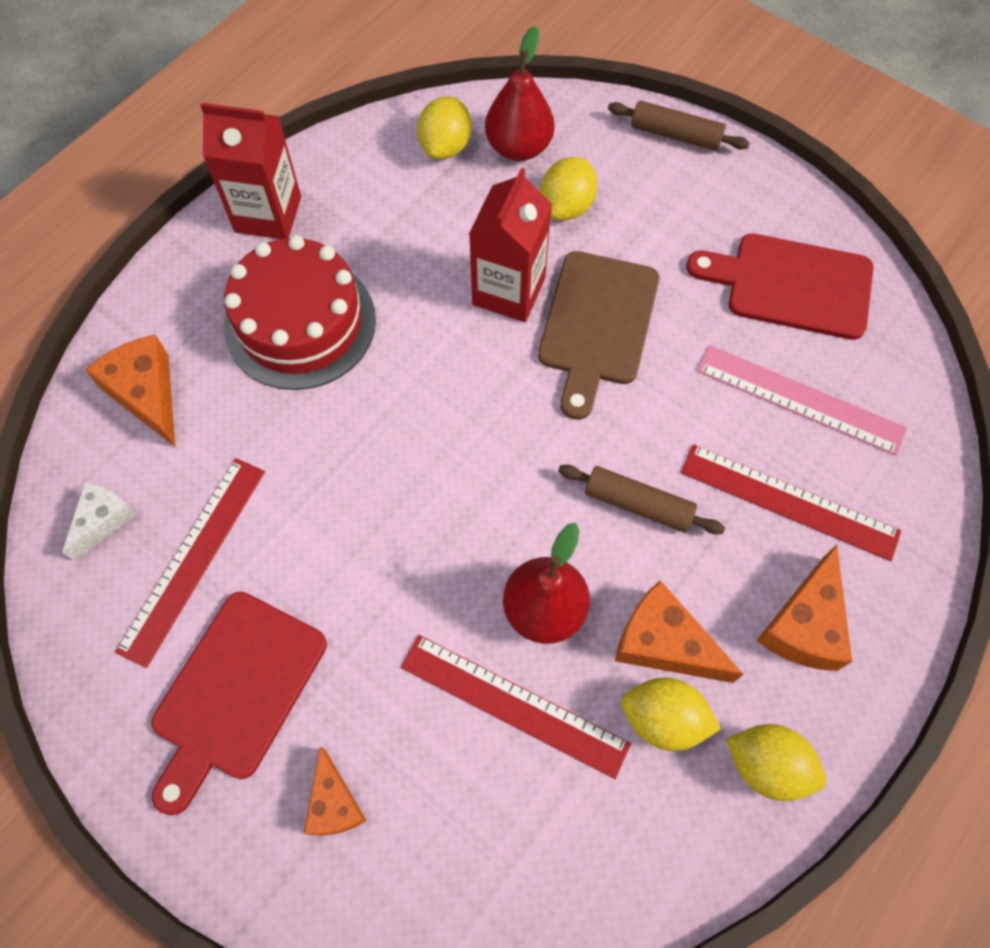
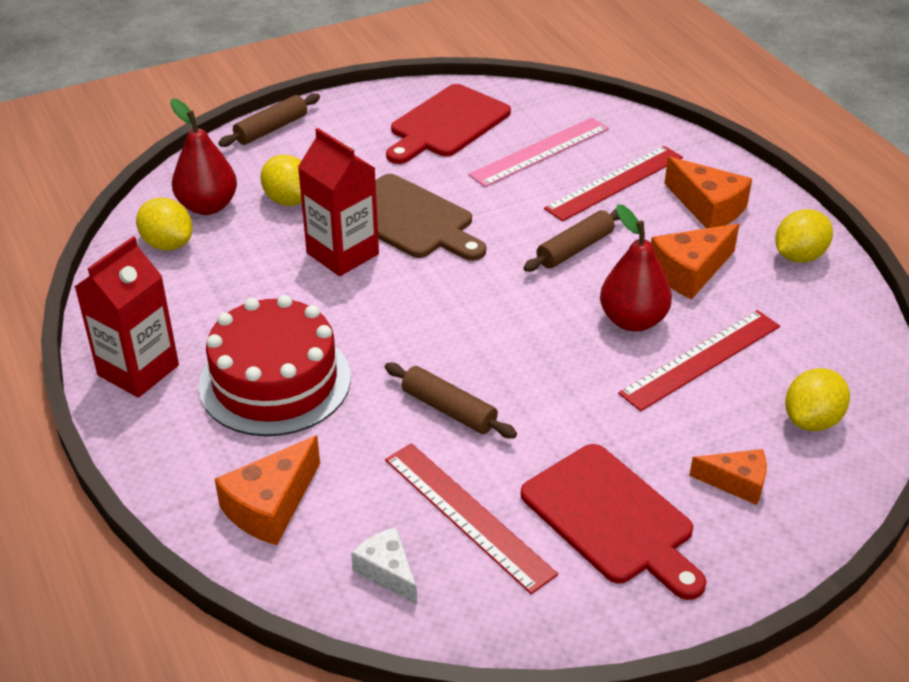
camera: 65 degrees left, 25 degrees down
orange cheese [85,335,175,446] -> orange cheese turned 45 degrees counterclockwise [215,435,320,545]
yellow lemon [621,678,721,751] -> yellow lemon moved to [785,368,850,431]
none -> brown rolling pin [385,363,517,438]

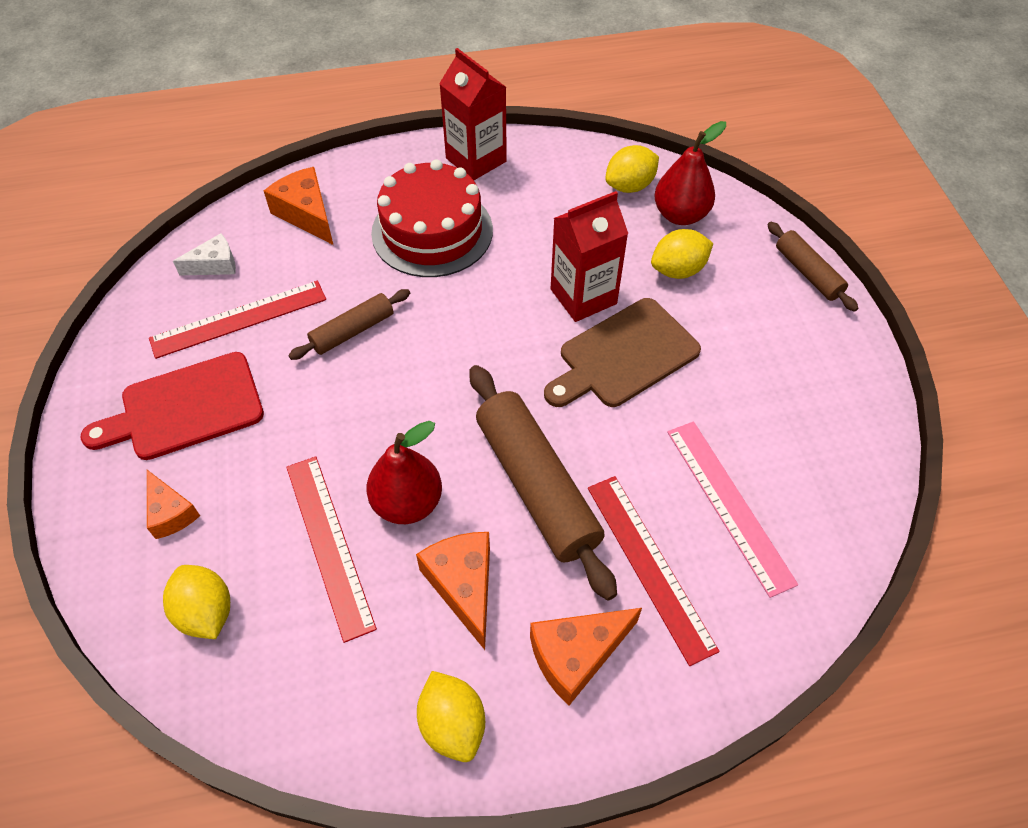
camera: 105 degrees right, 15 degrees up
red cutting board [386,84,511,164] -> none
brown rolling pin [523,209,620,272] -> brown rolling pin [470,365,617,601], size x1.85
orange cheese [689,449,767,505] -> orange cheese turned 60 degrees counterclockwise [147,470,200,539]

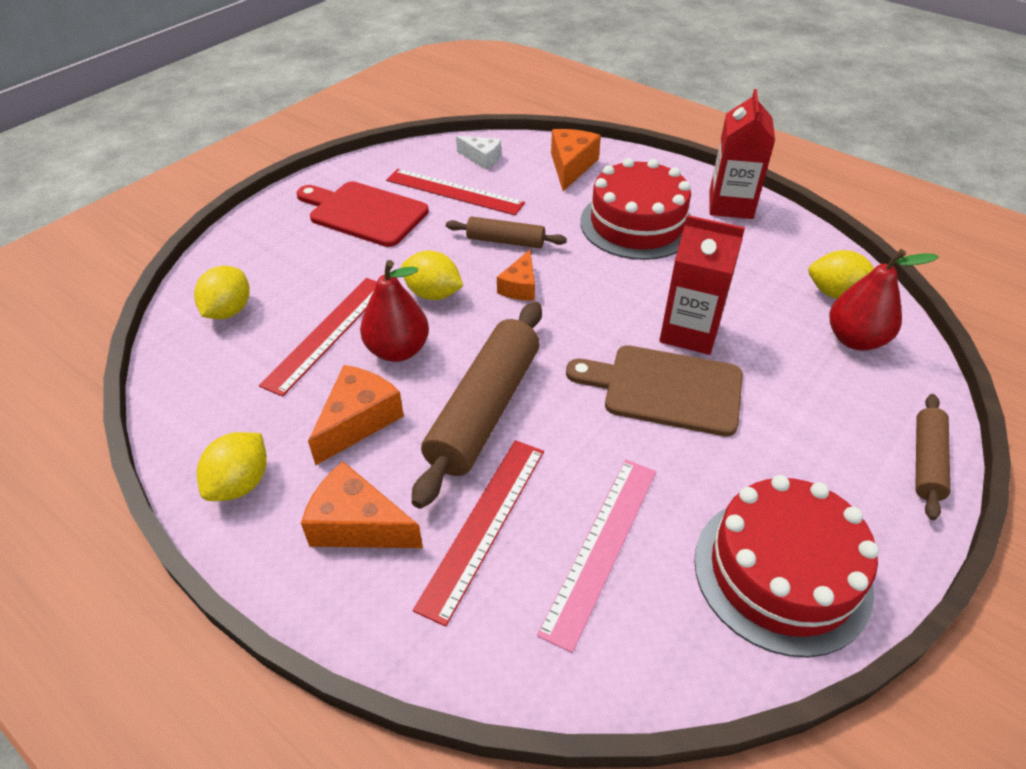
camera: 50 degrees right, 10 degrees down
orange cheese [147,470,200,539] -> orange cheese moved to [497,250,535,301]
yellow lemon [651,229,713,279] -> yellow lemon moved to [401,251,463,300]
none -> red cake [694,475,879,658]

